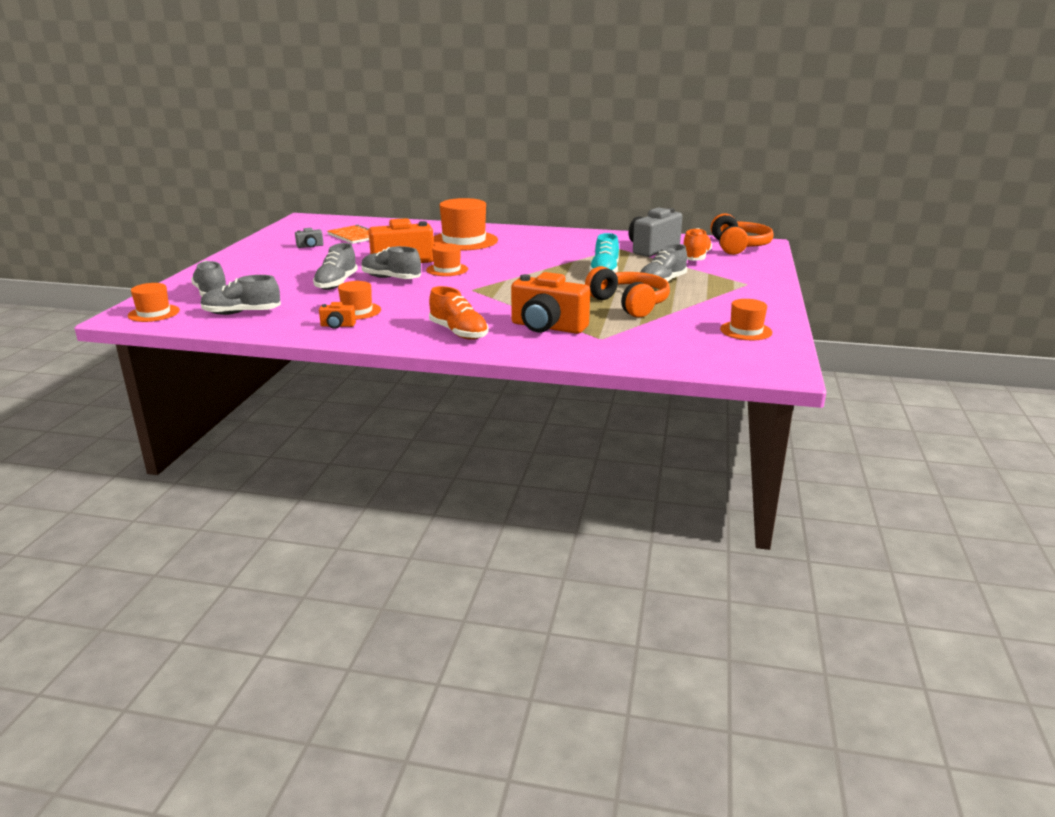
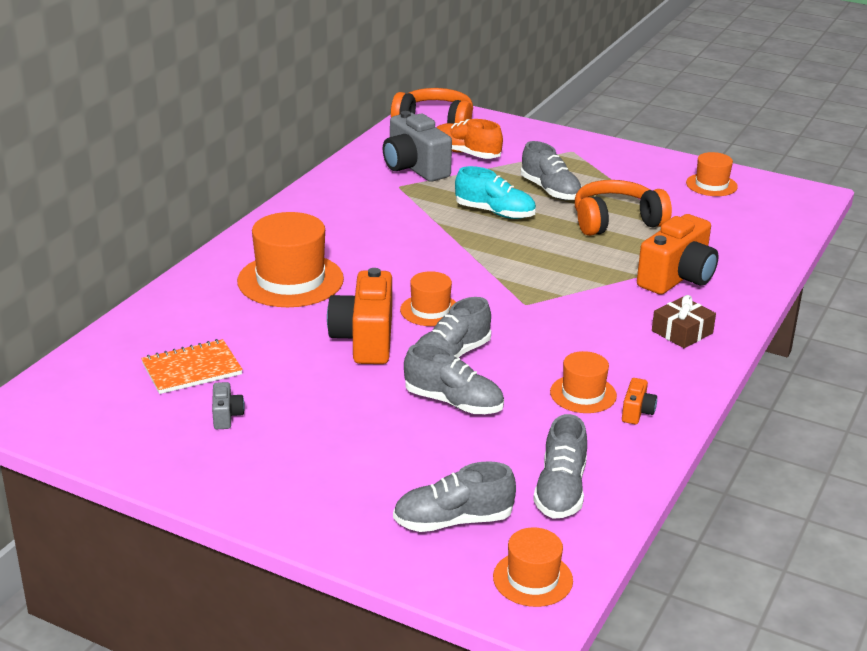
camera: 75 degrees left, 5 degrees up
orange shoe [429,286,489,340] -> brown gift [652,295,716,348]

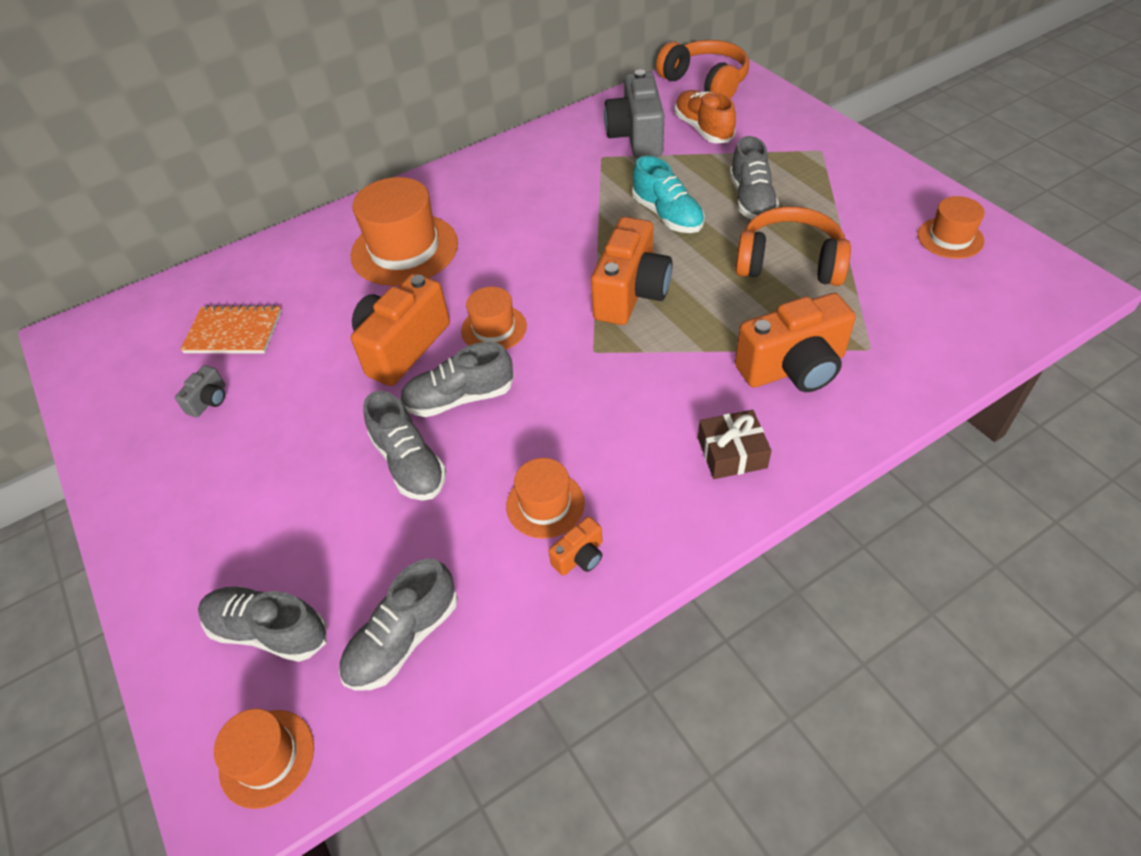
camera: 35 degrees right, 20 degrees up
none -> orange camera [591,217,673,325]

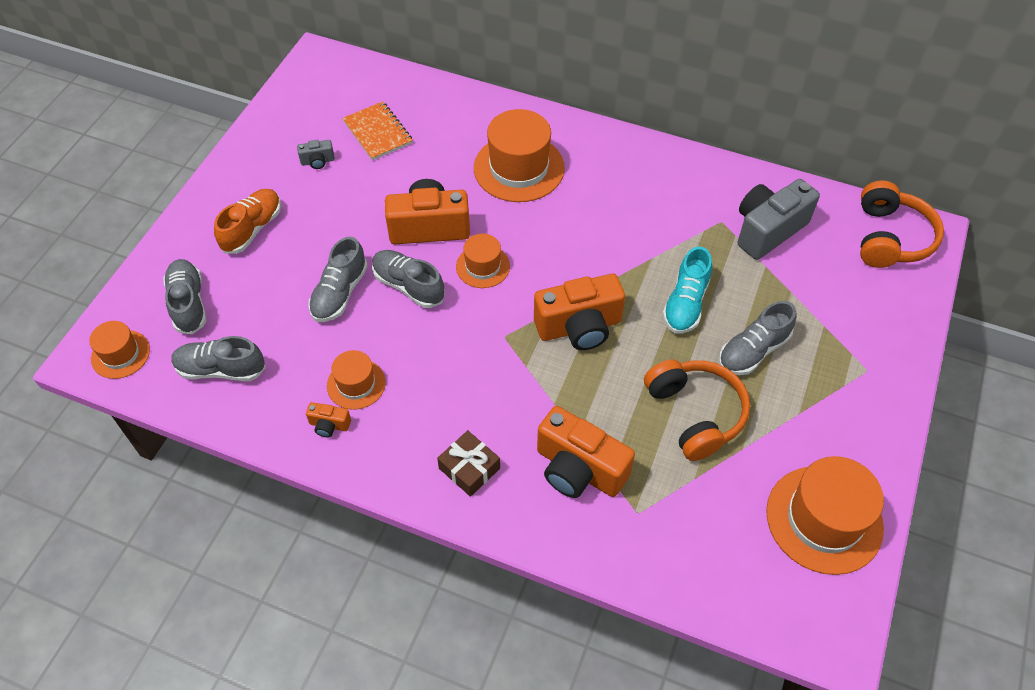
camera: 50 degrees right, 5 degrees up
orange shoe [675,90,736,143] -> orange shoe moved to [214,189,281,254]
orange hat [918,196,985,259] -> orange hat [766,456,884,575], size x1.81

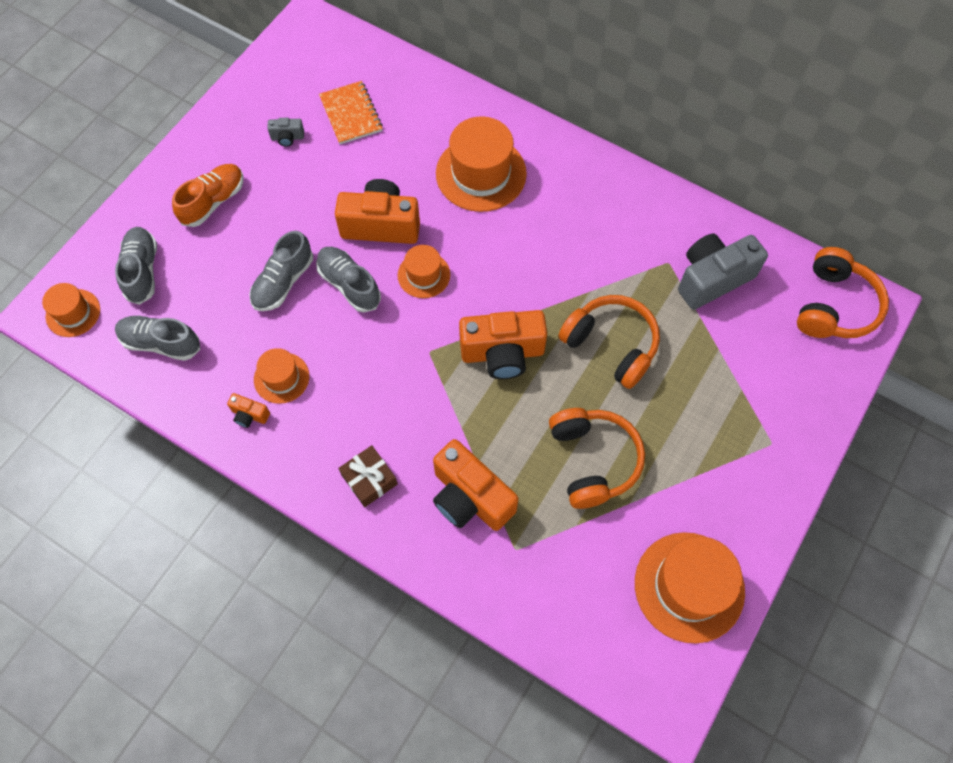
camera: 10 degrees right, 10 degrees up
turquoise shoe [662,247,712,334] -> orange headphones [558,295,660,389]
grey shoe [719,301,797,375] -> none

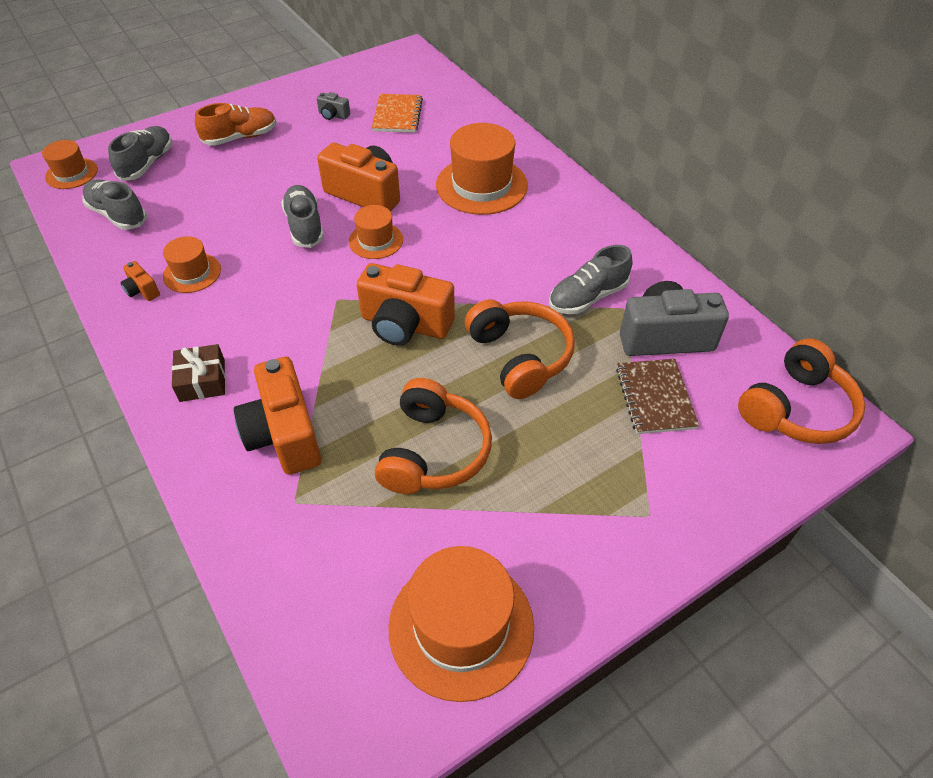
camera: 25 degrees right, 15 degrees down
grey shoe [249,231,313,311] -> grey shoe moved to [549,245,632,314]
none -> brown notebook [616,359,699,434]

